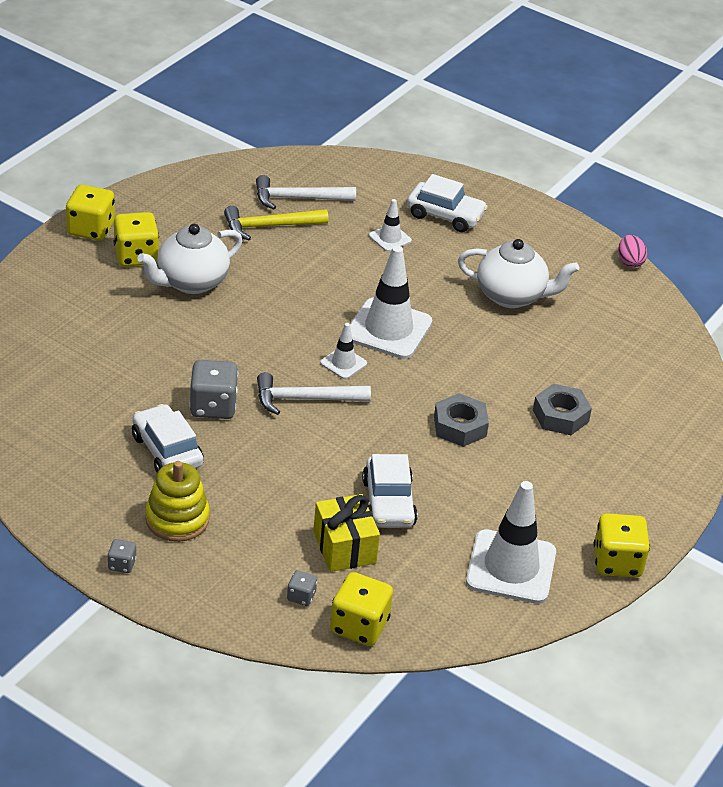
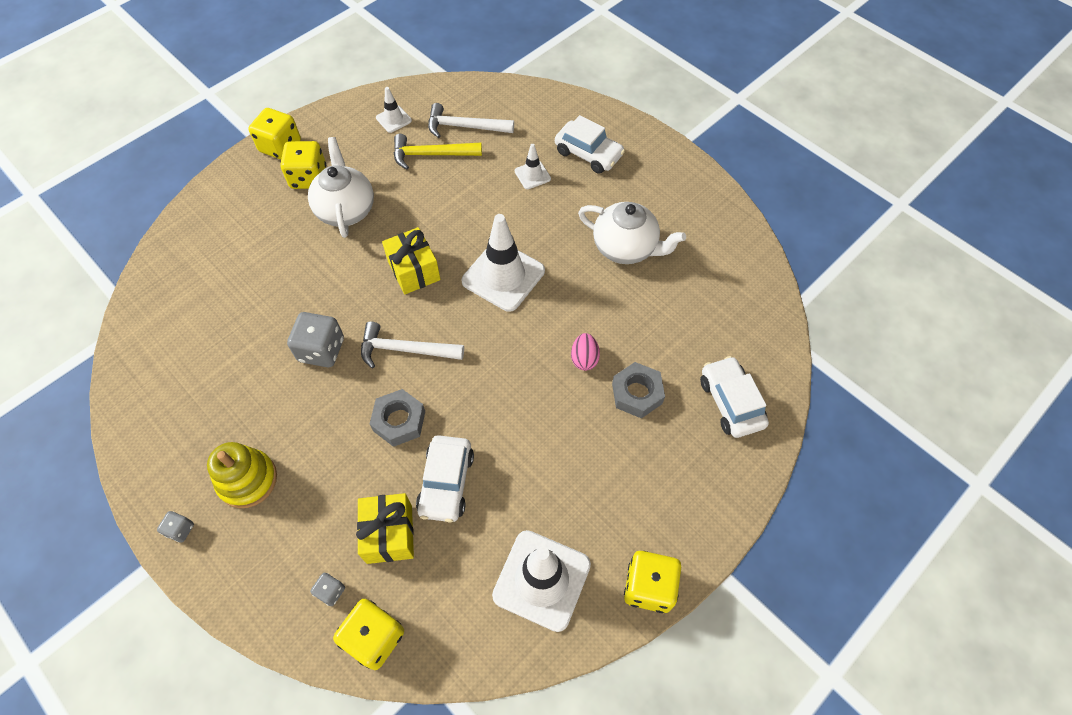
camera: 15 degrees right, 20 degrees up
white car [132,404,204,473] -> white car moved to [700,356,769,438]
white teapot [137,224,243,294] -> white teapot turned 105 degrees clockwise [308,137,374,238]
white traffic cone [320,323,367,379] -> white traffic cone moved to [376,87,412,133]
grey nut [434,393,489,447] -> grey nut moved to [370,389,425,447]
pink egg [618,235,647,268] -> pink egg moved to [571,333,600,371]
none -> yellow gift [382,227,441,294]

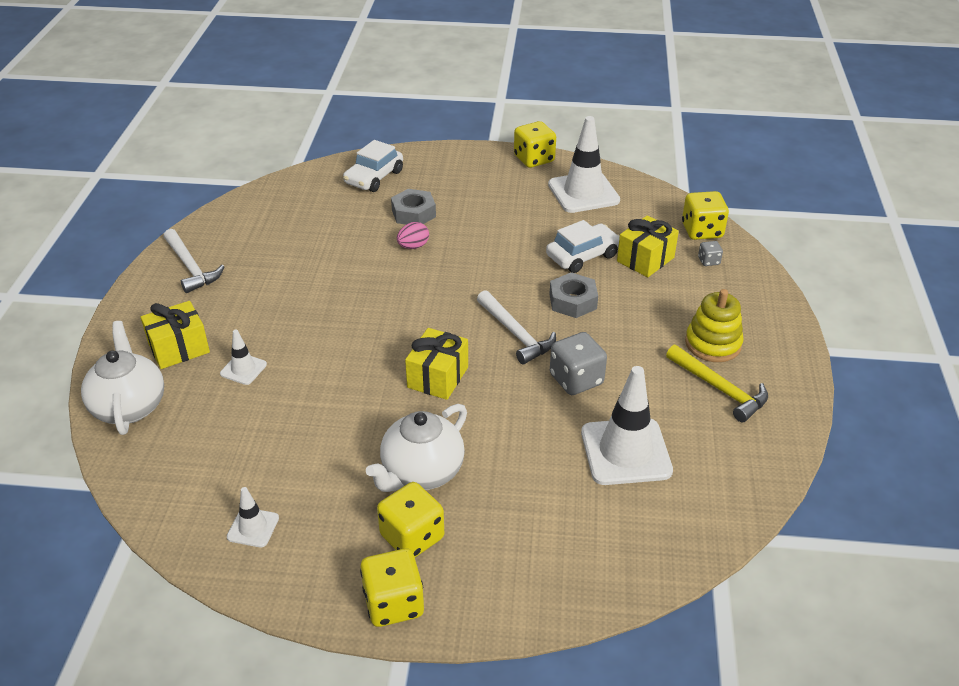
camera: 130 degrees left, 20 degrees down
grey dice [157,511,194,543] -> none
yellow hammer [394,134,482,170] -> yellow hammer moved to [666,345,768,422]
white hammer [428,103,514,138] -> white hammer moved to [163,229,225,293]
white traffic cone [462,214,545,312] -> white traffic cone moved to [581,366,673,485]
white car [555,115,625,174] -> yellow gift [141,301,210,369]
white teapot [578,202,686,264] -> white teapot moved to [81,321,164,435]

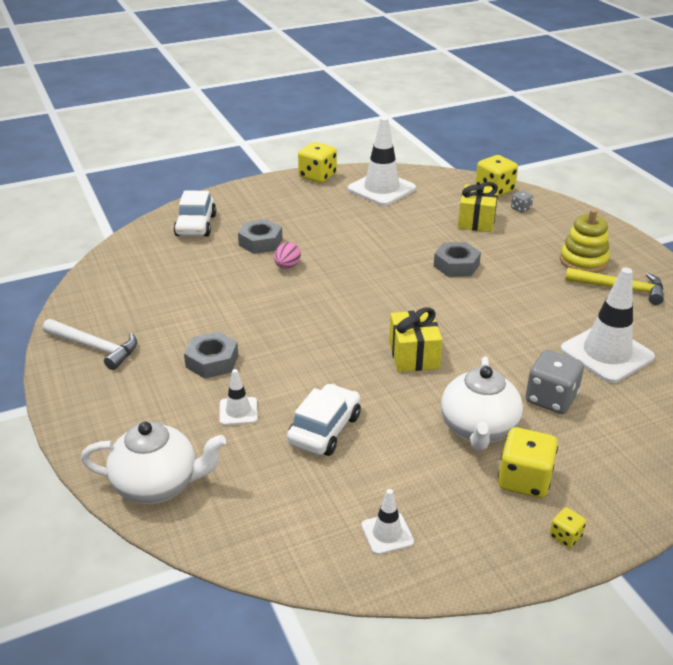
camera: 30 degrees left, 5 degrees down
white teapot [81,321,164,435] -> white teapot turned 135 degrees clockwise [81,421,226,504]
yellow gift [141,301,210,369] -> none
yellow dice [360,548,424,627] -> yellow dice [549,507,586,548], size x0.50
white hammer [477,290,556,364] -> none
white car [546,220,620,273] -> white car moved to [287,384,361,456]
grey dice [550,332,607,395] -> grey dice moved to [525,350,584,414]
none -> grey nut [184,332,238,379]

